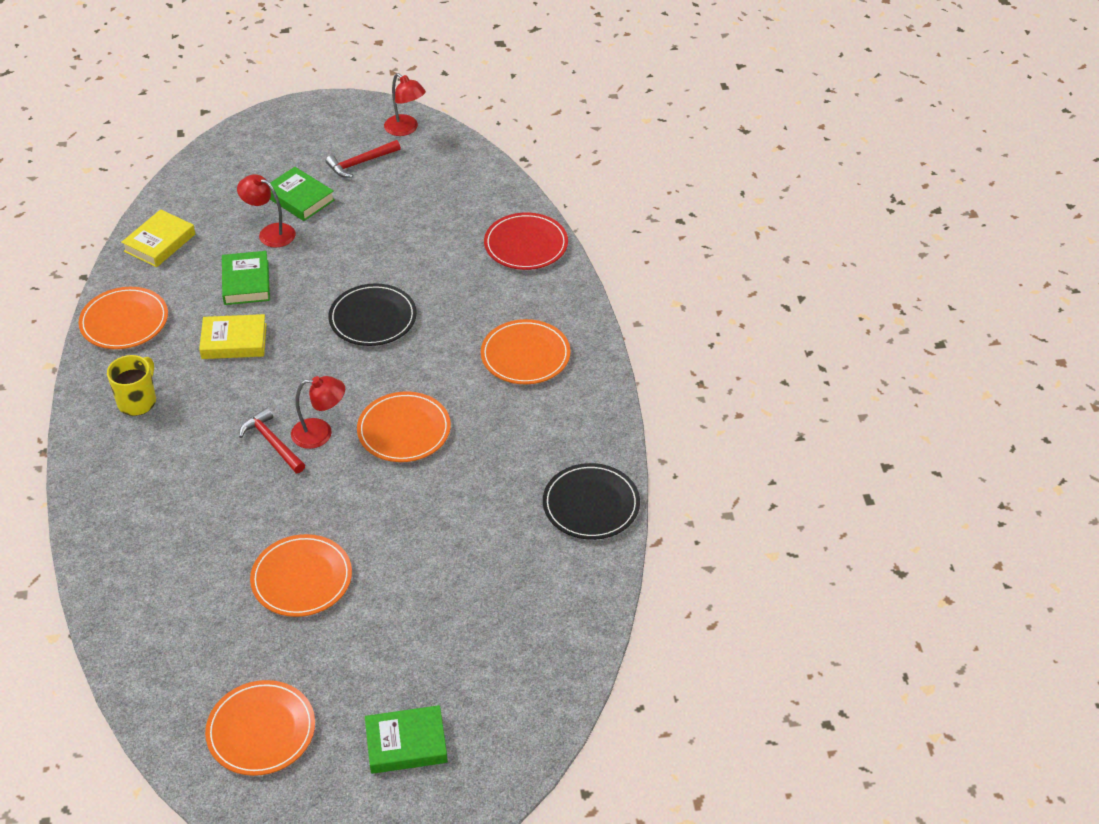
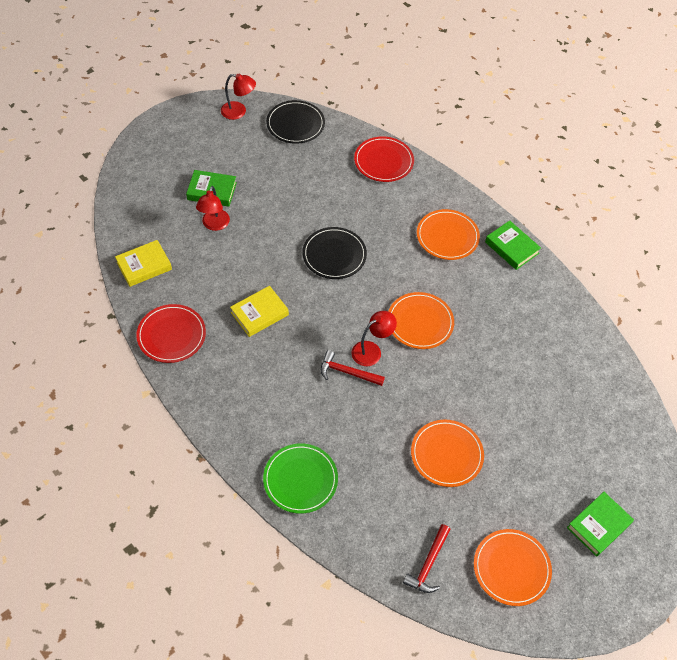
camera: 35 degrees left, 10 degrees up
orange plate [79,287,168,349] -> red plate [136,304,206,363]
yellow mug [107,355,156,416] -> none
yellow book [121,209,195,267] -> yellow book turned 60 degrees clockwise [115,240,172,287]
green book [222,251,270,305] -> green book moved to [485,220,541,270]
red lamp [237,174,296,248] -> red lamp turned 75 degrees counterclockwise [196,186,230,231]
red hammer [325,140,401,178] -> red hammer moved to [403,524,451,593]
black plate [543,463,640,540] -> black plate moved to [266,100,325,144]
none -> green plate [263,444,338,514]

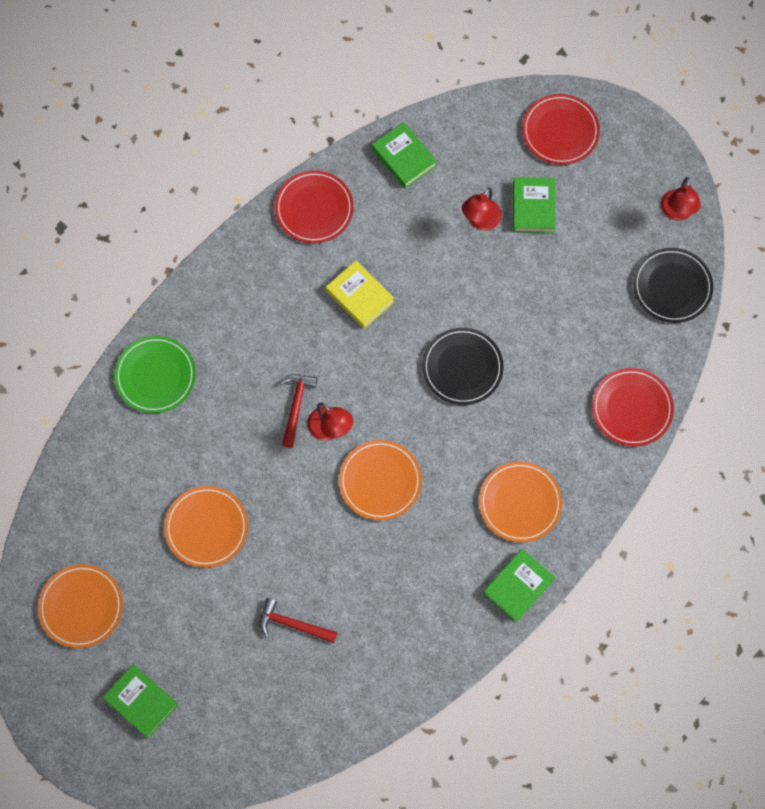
camera: 85 degrees right, 15 degrees up
yellow book [115,240,172,287] -> green book [372,122,437,188]
red lamp [196,186,230,231] -> red lamp turned 60 degrees counterclockwise [462,187,502,231]
red hammer [403,524,451,593] -> red hammer moved to [259,598,337,643]
none -> red plate [522,94,600,165]

